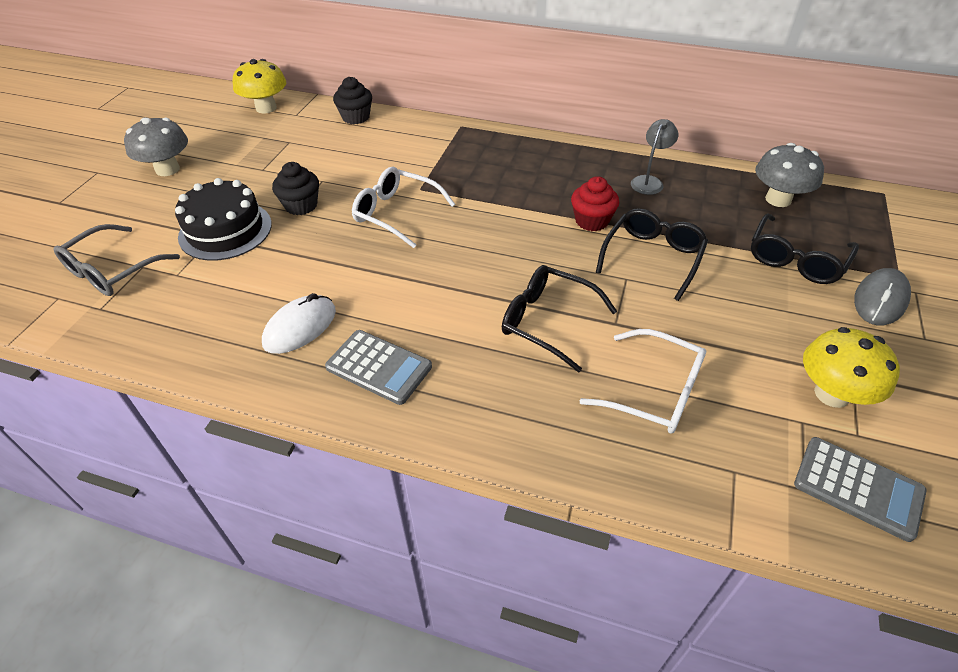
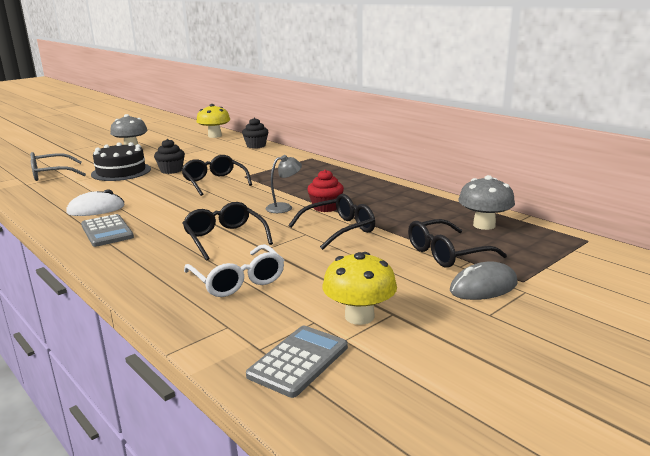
camera: 30 degrees right, 25 degrees down
white glasses [352,167,455,248] -> black glasses [181,155,252,196]
grey lamp [631,119,678,195] -> grey lamp moved to [266,155,302,213]
grey calculator [794,437,927,542] -> grey calculator turned 120 degrees counterclockwise [246,326,348,398]

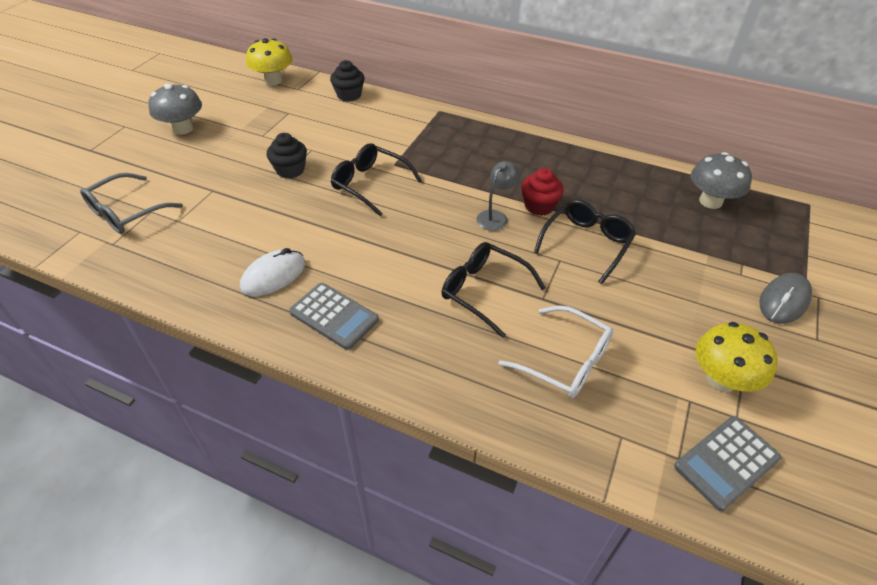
camera: 25 degrees left, 25 degrees up
black cake [91,142,151,181] -> none
grey calculator [246,326,348,398] -> grey calculator turned 135 degrees counterclockwise [674,416,781,511]
black glasses [408,219,507,268] -> none

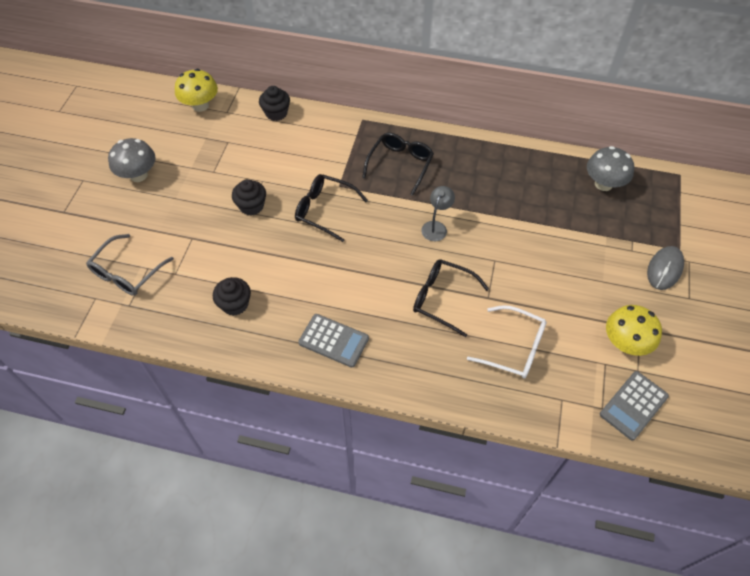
camera: 10 degrees left, 10 degrees up
white mouse [240,248,305,296] -> none
red cupcake [521,168,564,216] -> none
black glasses [534,199,636,284] -> black glasses moved to [362,133,434,196]
none -> black cupcake [213,277,251,316]

